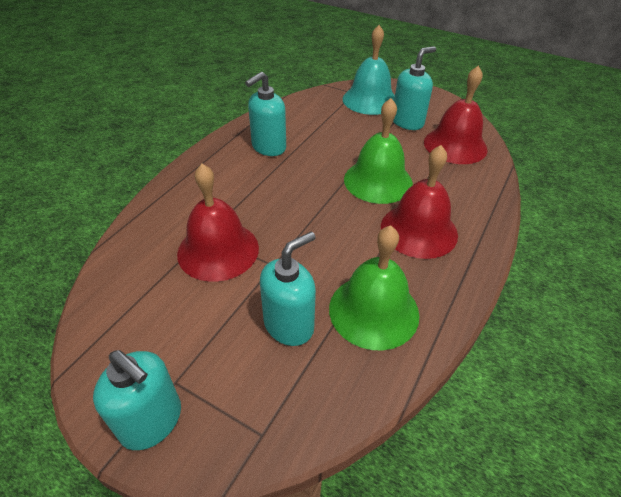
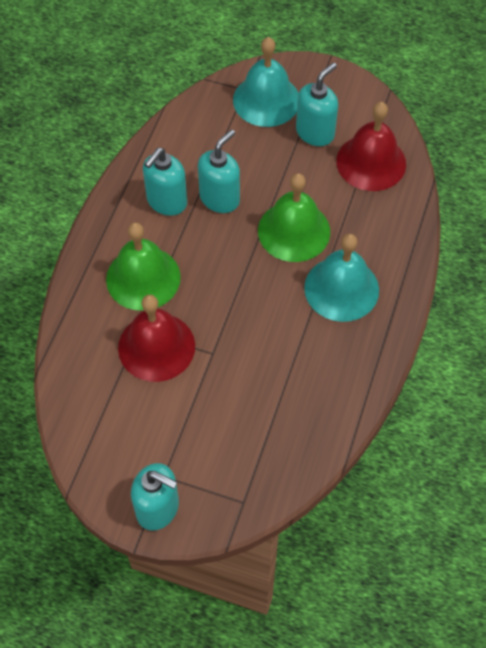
camera: 10 degrees left, 15 degrees up
turquoise soap dispenser [260,232,316,346] -> turquoise soap dispenser moved to [198,129,240,213]
green bell [329,225,420,351] -> green bell moved to [106,222,181,311]
red bell [381,145,458,259] -> turquoise bell [304,234,379,322]

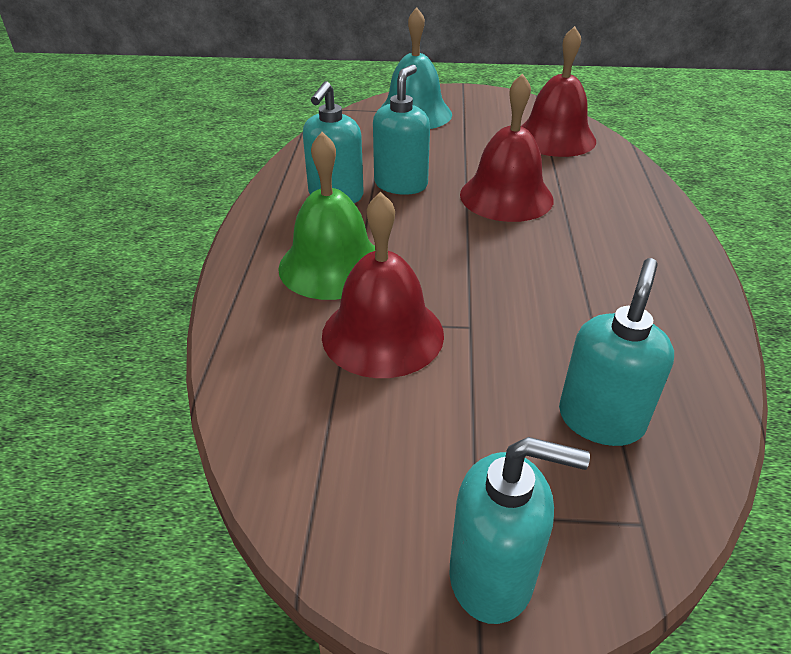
camera: 15 degrees left, 20 degrees down
green bell [258,173,330,262] -> red bell [460,73,554,222]
turquoise soap dispenser [296,62,338,146] -> turquoise soap dispenser moved to [559,258,674,446]
turquoise bell [304,234,379,322] -> none

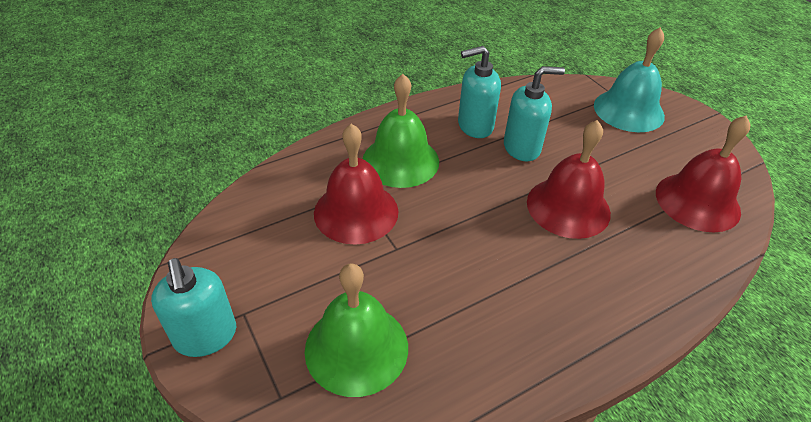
camera: 55 degrees right, 5 degrees up
turquoise soap dispenser [559,258,674,446] -> green bell [305,263,408,397]

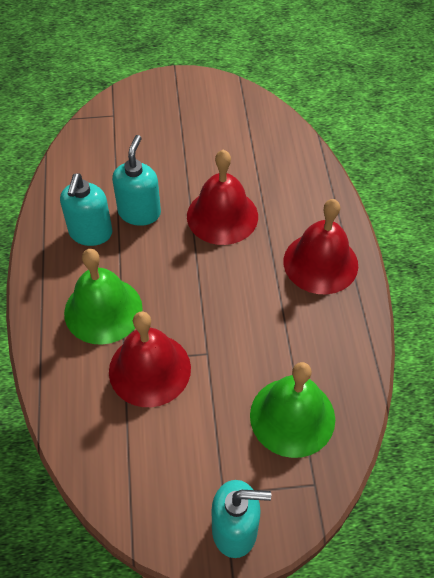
camera: 65 degrees left, 10 degrees up
turquoise bell [594,27,665,132] -> none
red bell [656,115,750,232] -> red bell moved to [284,199,358,294]

